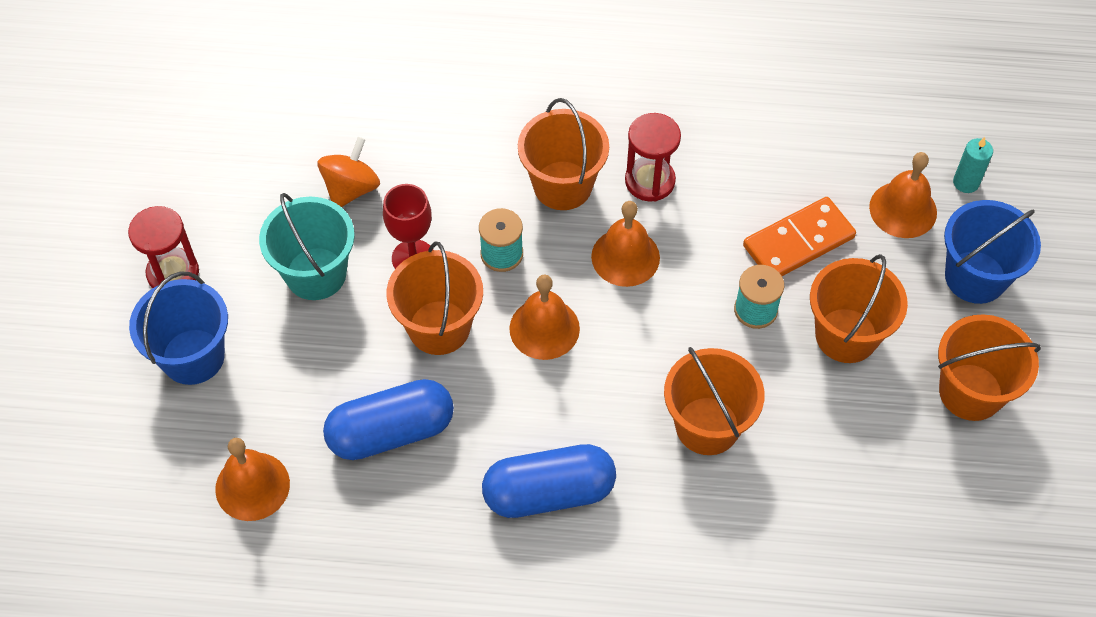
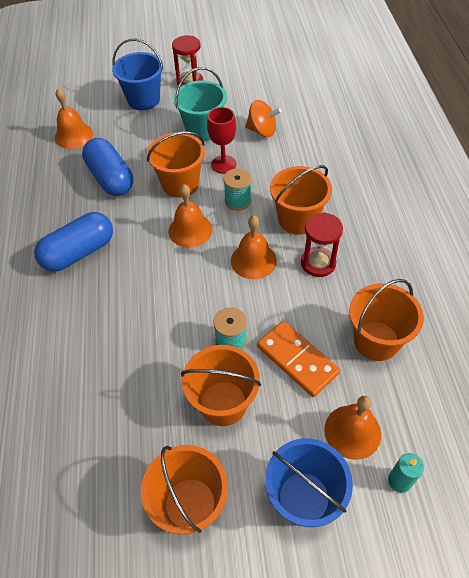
camera: 80 degrees right, 5 degrees down
blue capsule [482,444,616,518] -> blue capsule turned 75 degrees clockwise [34,212,113,272]
orange bucket [664,347,765,455] -> orange bucket moved to [349,279,424,361]

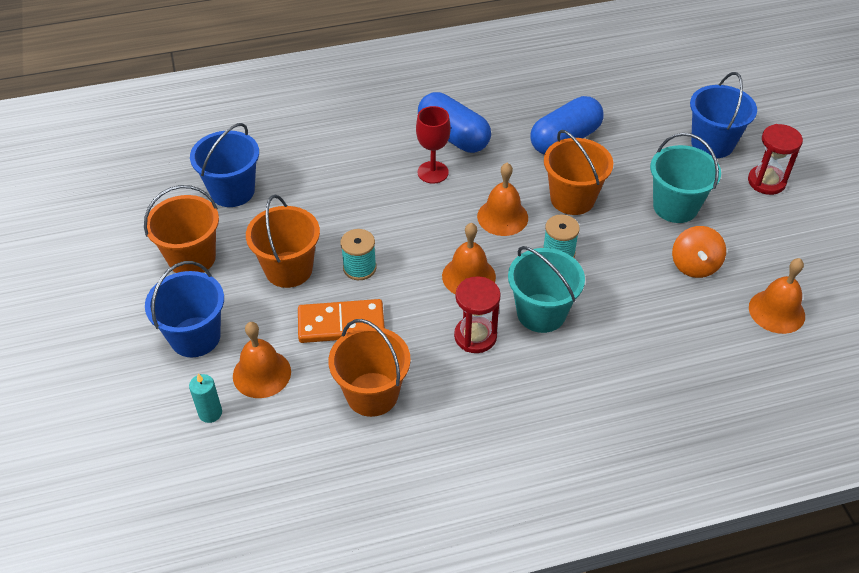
camera: 80 degrees right, 5 degrees down
orange bell [55,88,93,149] -> orange bell moved to [749,258,805,334]
red goblet [207,107,237,174] -> red goblet moved to [416,106,451,184]
orange domino [257,321,340,397] -> orange domino turned 45 degrees clockwise [298,299,385,343]
orange bucket [270,165,332,235] -> turquoise bucket [508,246,585,333]
none -> blue bucket [190,123,259,207]

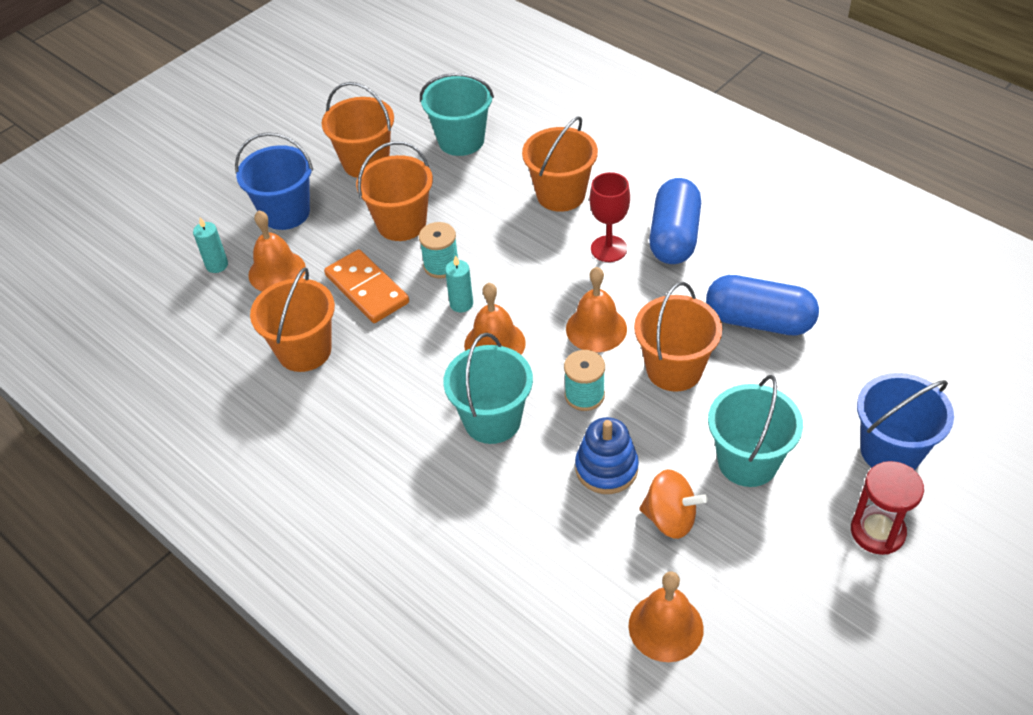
camera: 60 degrees right, 0 degrees up
blue bucket [190,123,259,207] -> turquoise bucket [420,73,494,156]
red hourglass [454,276,501,353] -> none
orange spinning top [672,226,726,278] -> orange spinning top turned 135 degrees counterclockwise [639,469,708,539]
none -> turquoise candle [445,255,473,312]
none -> orange bucket [522,116,598,212]
none -> blue stacking toy [575,417,639,494]

